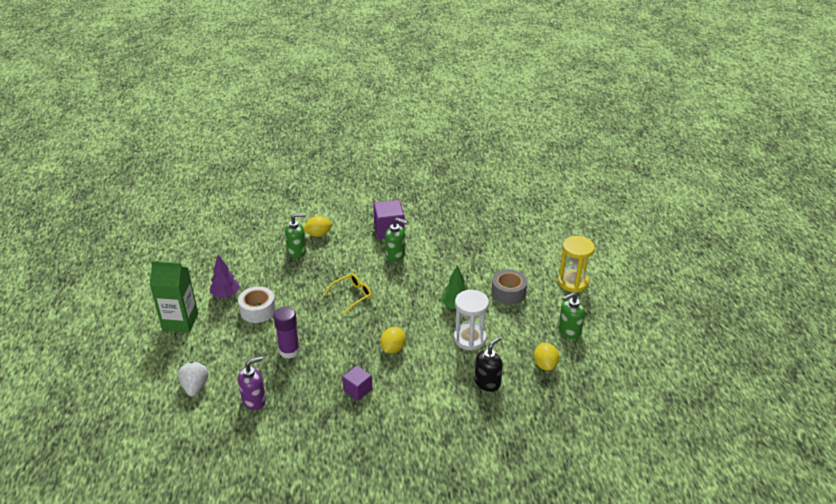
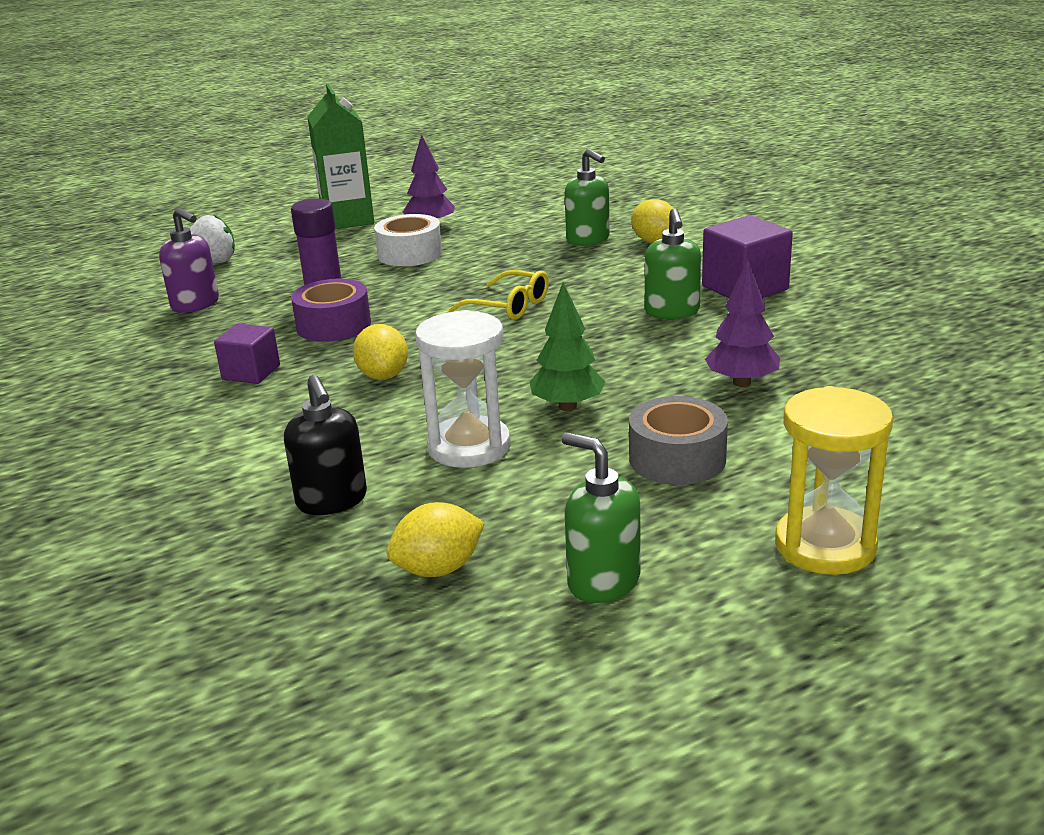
camera: 70 degrees right, 10 degrees down
yellow lemon [380,327,406,354] -> yellow lemon turned 75 degrees clockwise [353,324,408,380]
black soap dispenser [475,337,503,392] -> black soap dispenser turned 45 degrees clockwise [284,375,367,515]
none -> purple tape [291,279,371,342]
none -> purple tree [705,260,780,387]

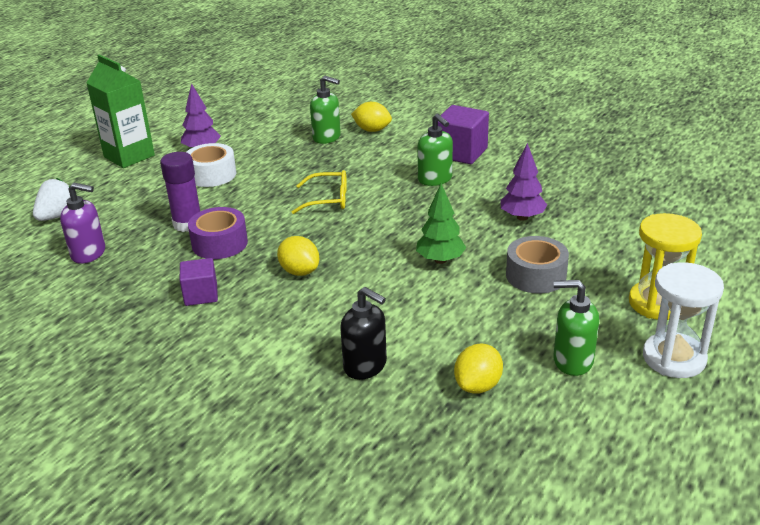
camera: 30 degrees left, 5 degrees up
white hourglass [415,310,511,468] -> white hourglass moved to [643,262,724,378]

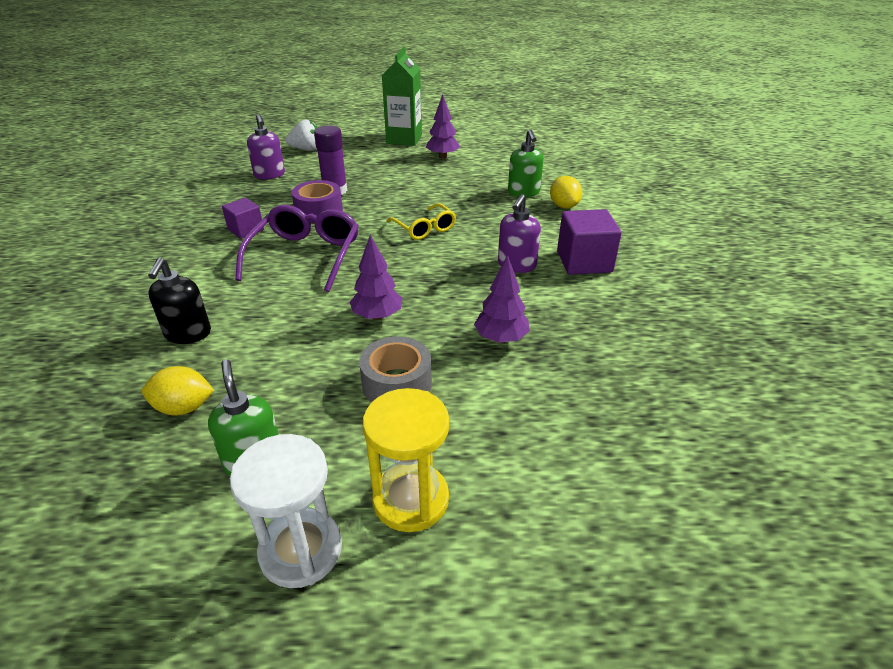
camera: 55 degrees right, 5 degrees up
white tape [186,143,236,187] -> none
yellow lemon [277,236,319,276] -> purple glasses [235,205,359,292]
green tree [416,183,466,264] -> purple tree [350,235,403,320]
green soap dispenser [417,114,453,186] -> purple soap dispenser [498,194,541,273]

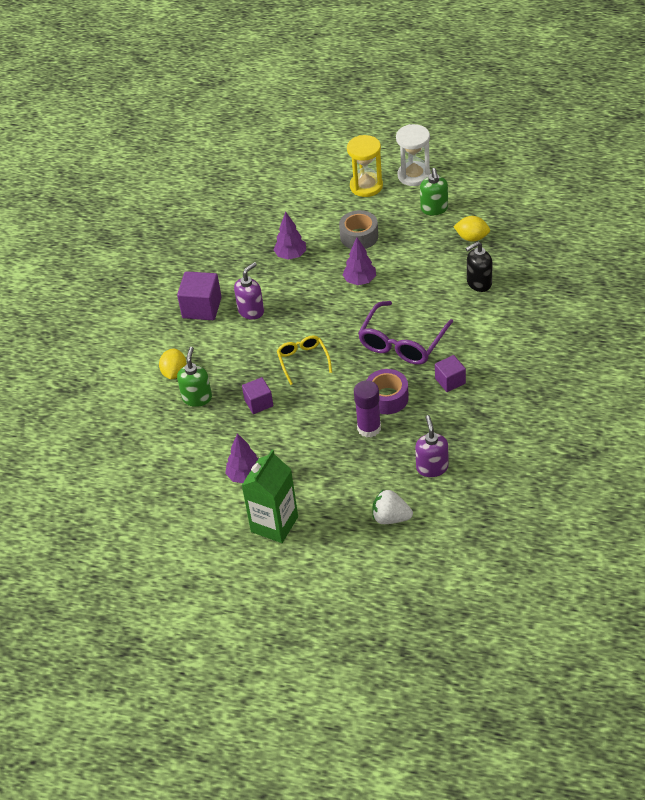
camera: 160 degrees left, 10 degrees up
black soap dispenser [148,257,211,344] -> black soap dispenser turned 135 degrees counterclockwise [465,241,493,292]
none -> purple cube [242,377,273,414]

